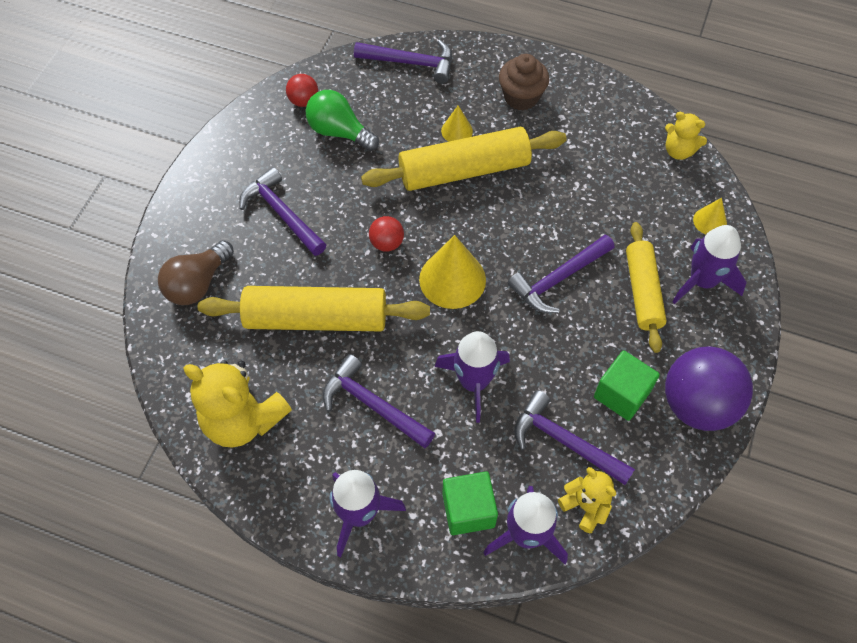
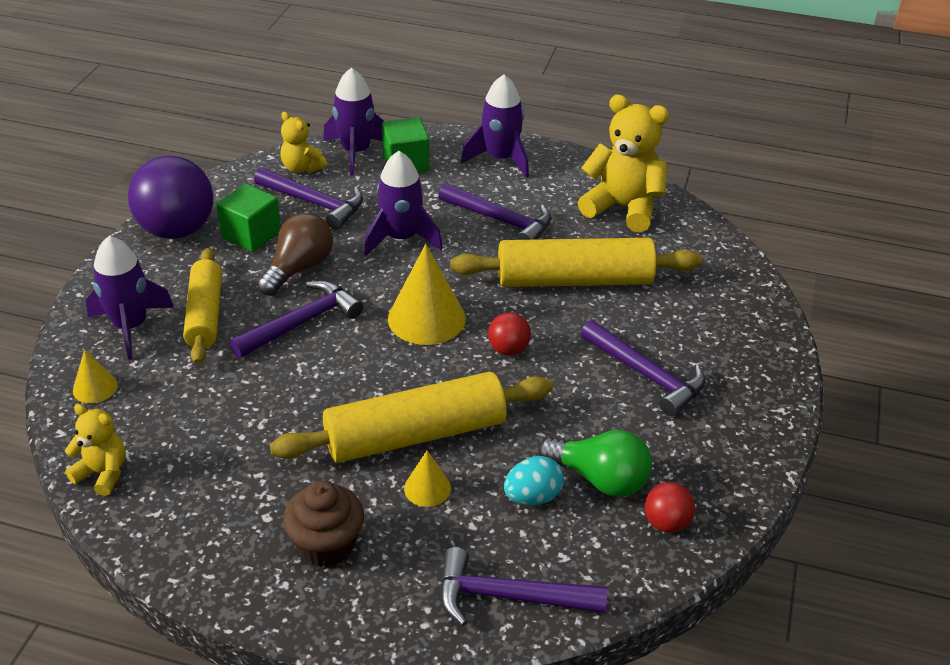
camera: 175 degrees right, 20 degrees down
brown light bulb [158,240,234,305] -> brown light bulb moved to [257,213,333,295]
none -> turquoise egg [504,456,564,505]

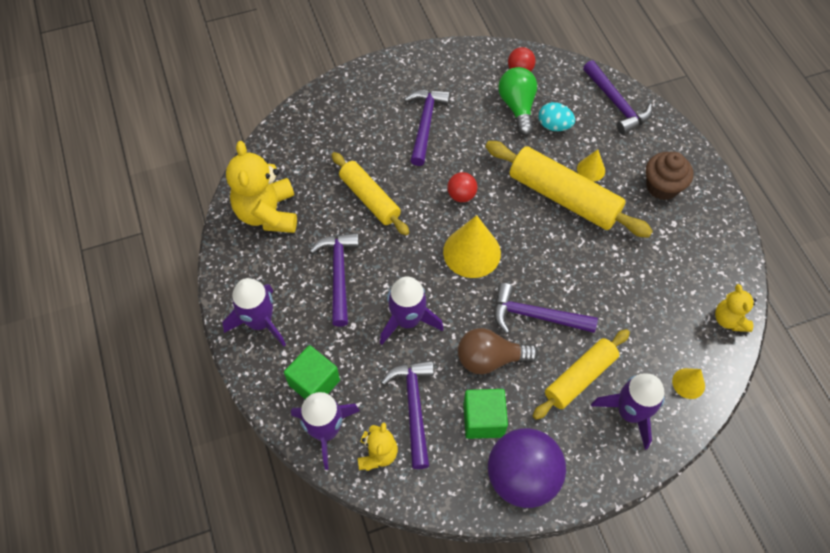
camera: 125 degrees left, 20 degrees up
yellow rolling pin [450,238,702,287] -> yellow rolling pin [332,152,409,235], size x0.65

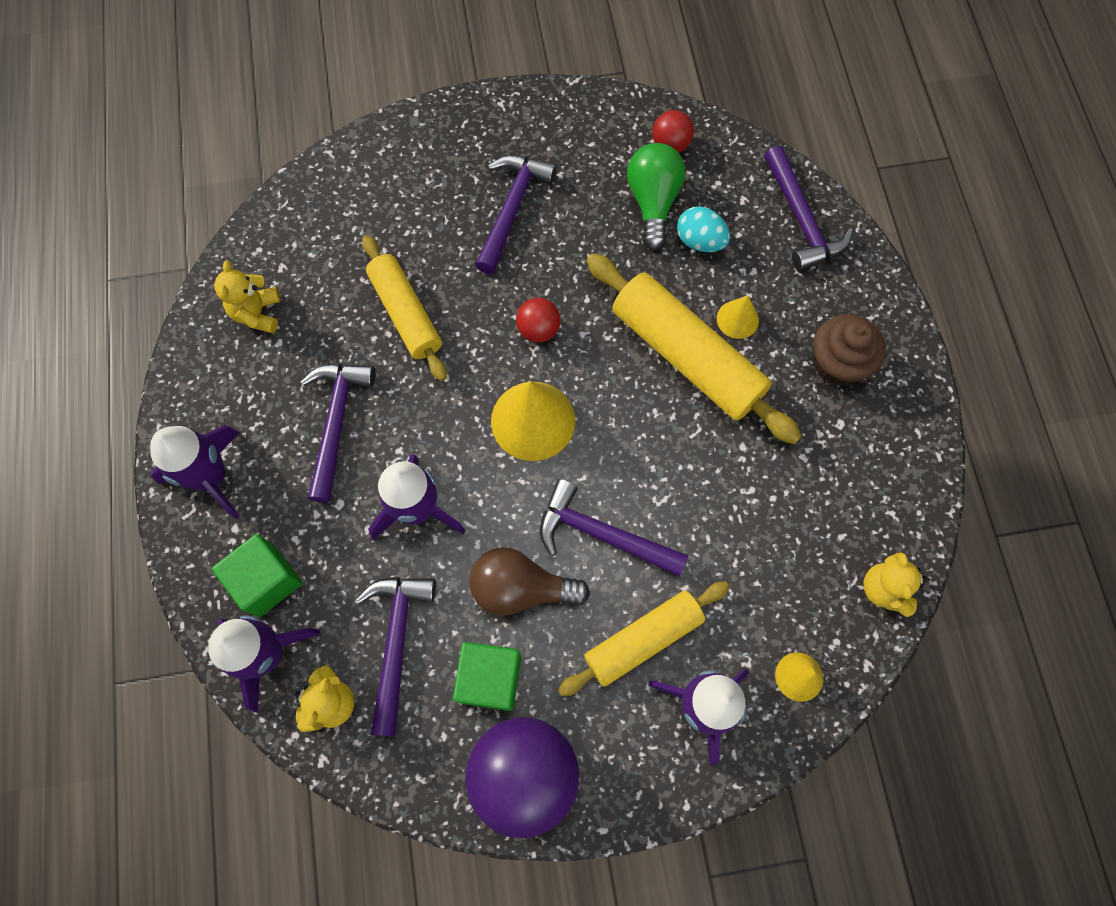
camera: 10 degrees right, 10 degrees up
yellow teddy bear [226,141,297,233] -> yellow teddy bear [214,260,280,333], size x0.55

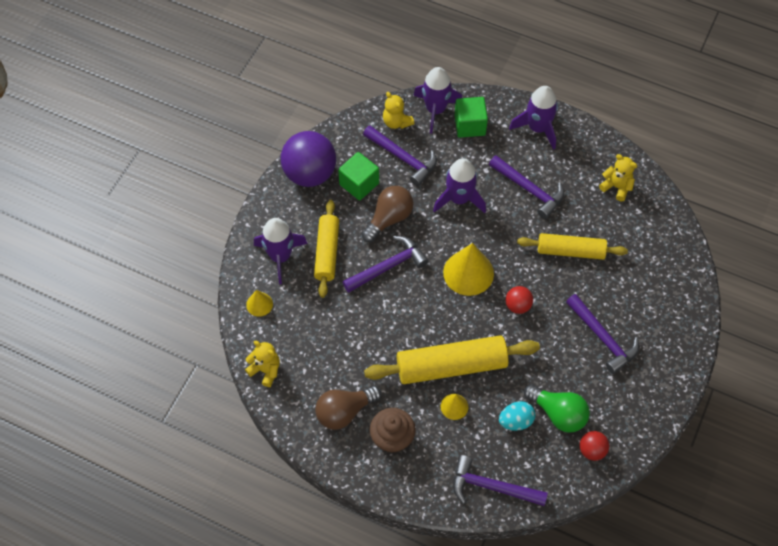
camera: 125 degrees right, 10 degrees down
none -> brown light bulb [315,386,381,430]

